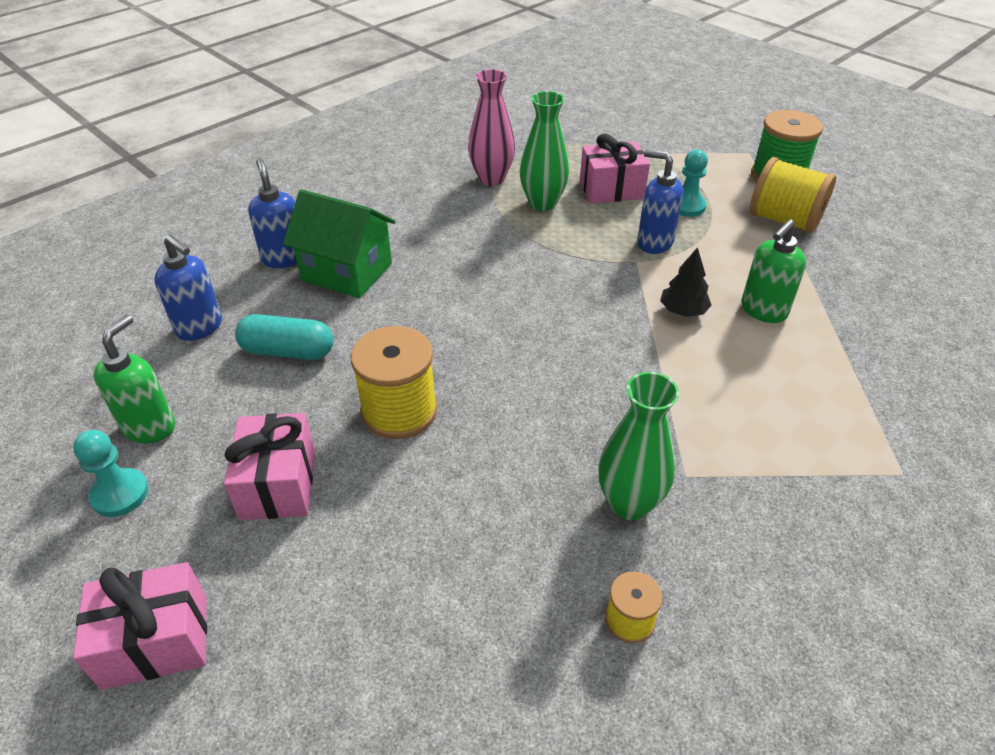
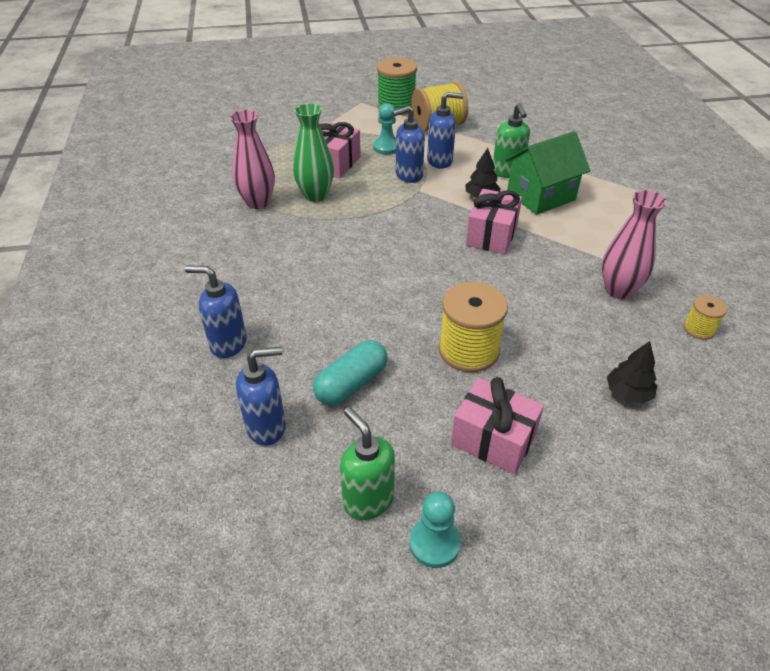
camera: 55 degrees left, 0 degrees up
pink gift [73,562,207,690] -> pink gift moved to [466,189,522,254]
green house [283,189,396,298] -> green house moved to [505,131,590,215]
green vase [598,372,679,520] -> pink vase [602,190,667,299]
none -> blue soap dispenser [427,92,463,169]
none -> black tree [607,341,657,404]

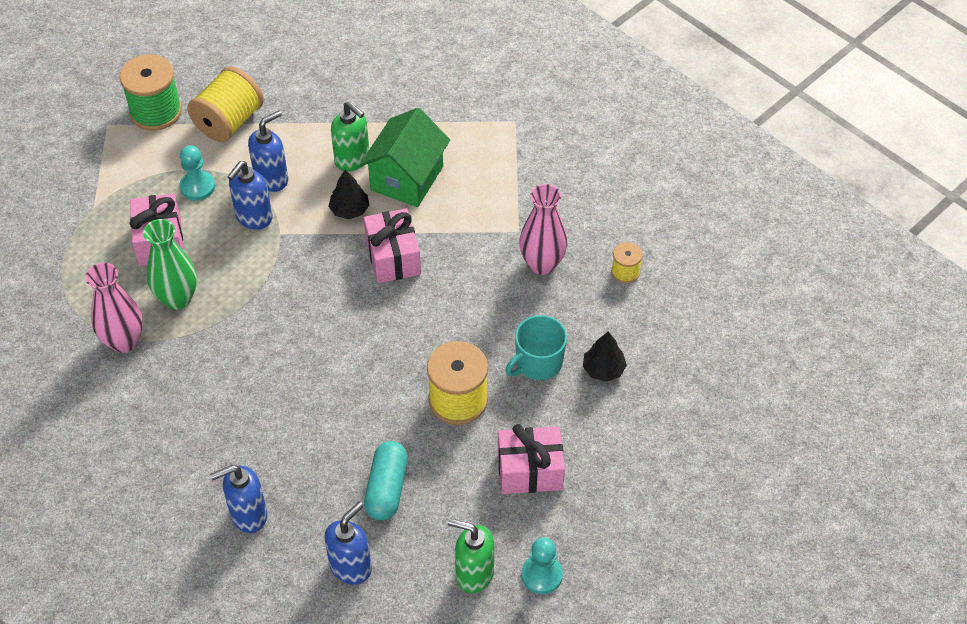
camera: 35 degrees left, 10 degrees up
none -> turquoise mug [505,315,567,380]

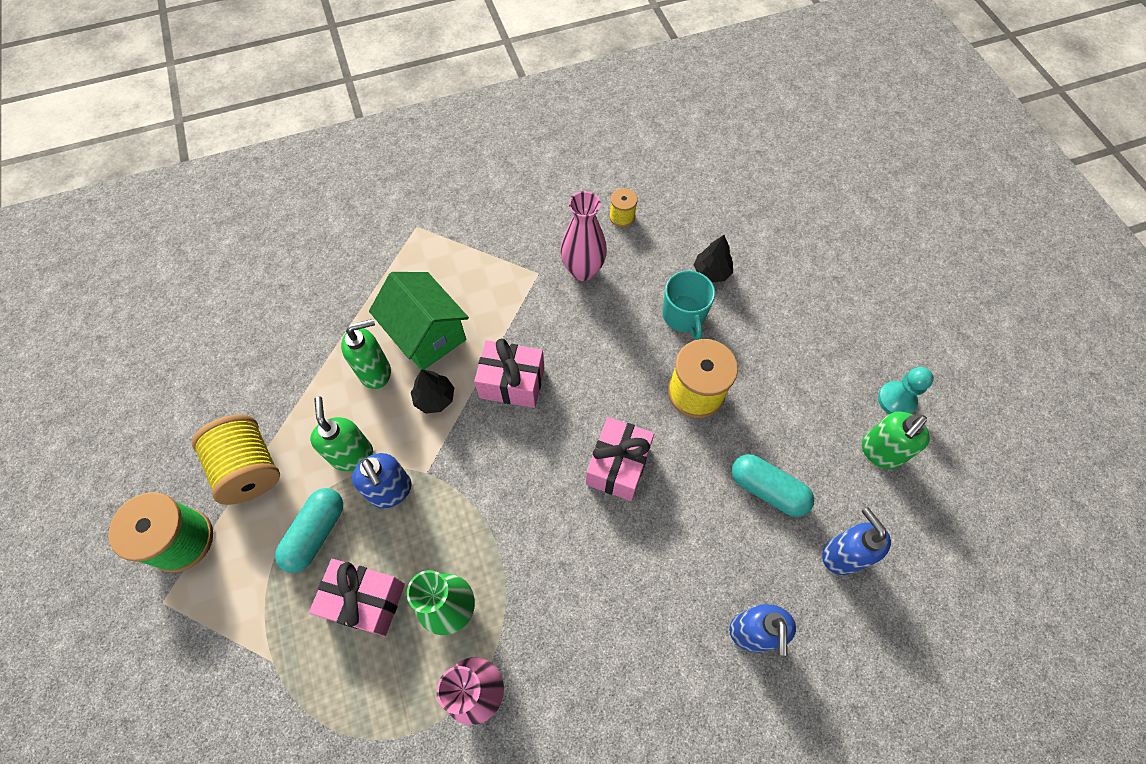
camera: 65 degrees left, 10 degrees up
turquoise pawn [180,145,215,201] -> turquoise capsule [275,488,343,573]
blue soap dispenser [248,111,288,192] -> green soap dispenser [310,396,373,471]
pink gift [498,424,565,494] -> pink gift moved to [586,417,654,501]

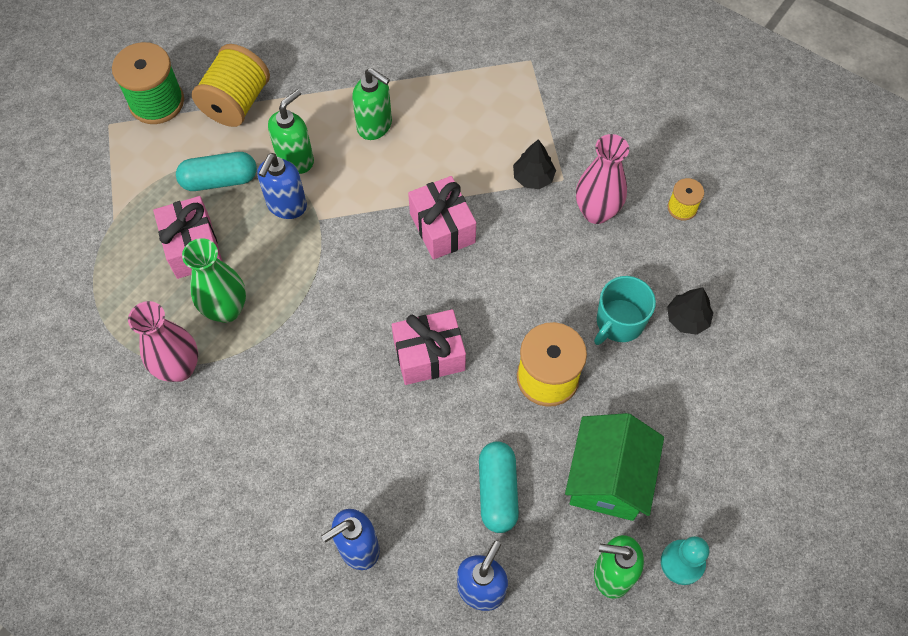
camera: 55 degrees right, 0 degrees up
green house [369,272,469,370] -> green house moved to [565,413,664,521]
black tree [411,369,454,414] -> black tree moved to [513,139,556,189]

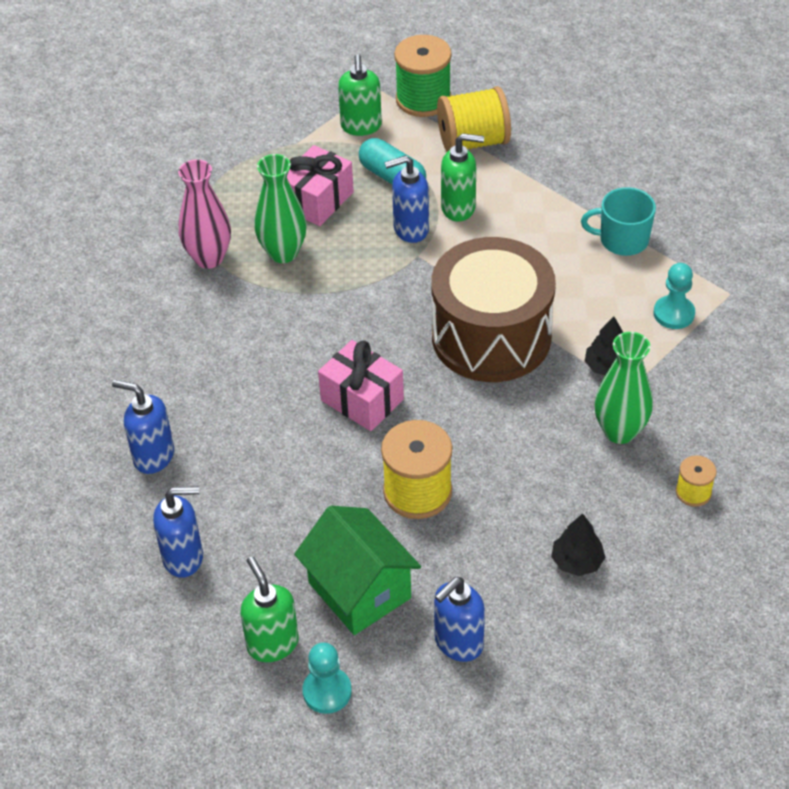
camera: 55 degrees right, 15 degrees down
green soap dispenser [352,68,392,140] -> green soap dispenser moved to [338,54,382,136]
pink gift [408,176,476,260] -> brown drum [431,237,556,382]
turquoise capsule [479,441,519,533] -> none
green house [565,413,664,521] -> green house turned 75 degrees clockwise [294,506,421,635]
pink vase [576,134,629,224] -> green vase [595,332,653,444]
turquoise mug [594,276,656,345] -> turquoise mug moved to [581,187,656,256]
none -> blue soap dispenser [434,577,485,662]
none -> turquoise pawn [654,263,695,329]

